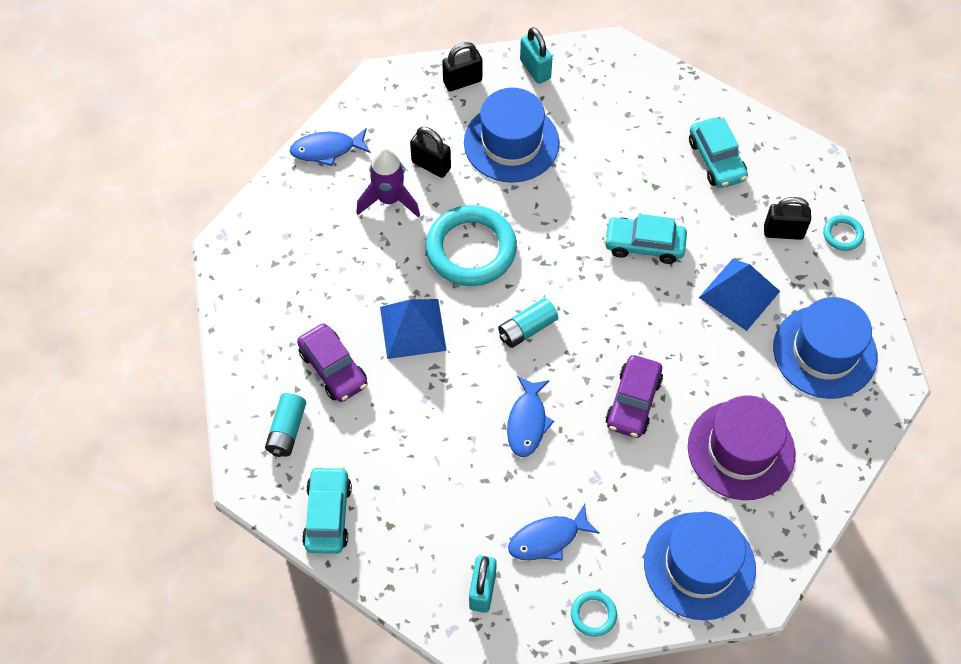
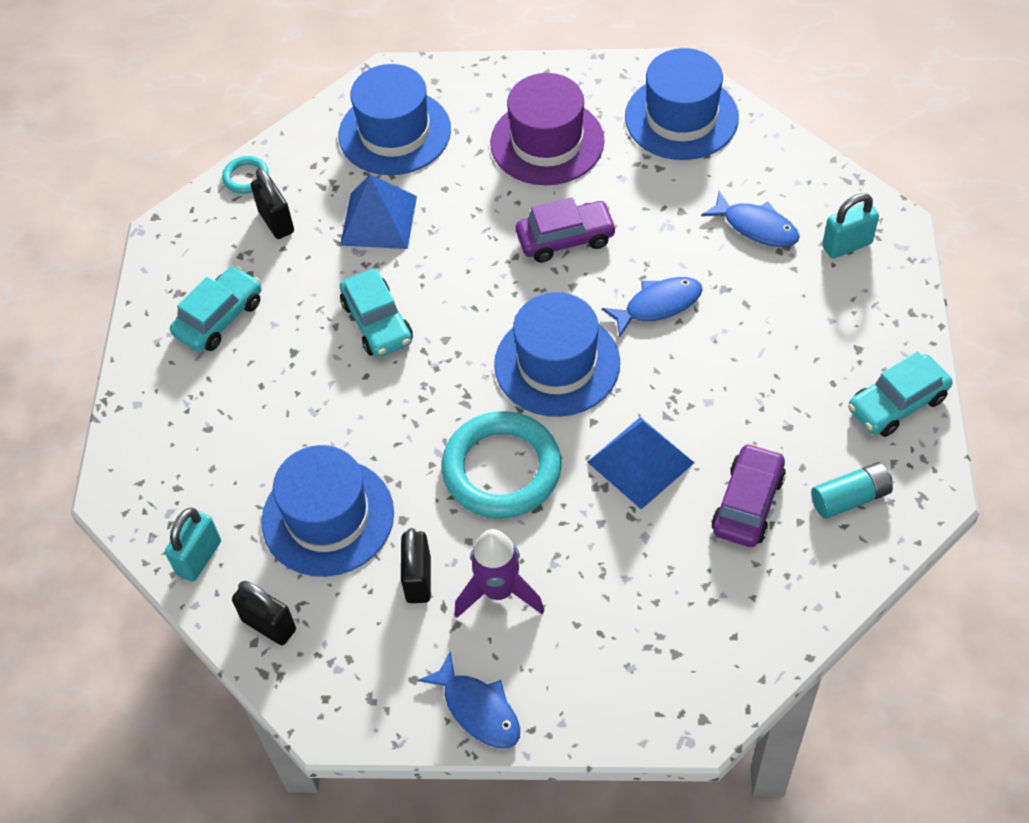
camera: 120 degrees left, 5 degrees down
turquoise battery [498,298,558,348] -> blue hat [494,292,620,417]
turquoise ring [571,591,617,637] -> none

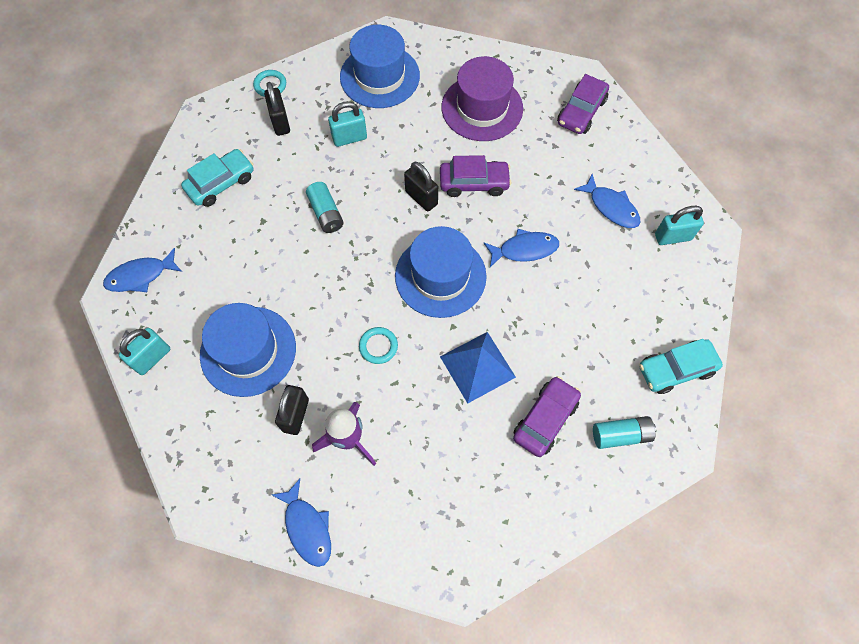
camera: 10 degrees right, 10 degrees up
black padlock [232,581,296,645] -> black padlock moved to [404,162,438,212]
blue pyramid [340,174,417,249] -> turquoise padlock [328,101,367,147]
turquoise car [340,269,413,357] -> turquoise battery [306,182,344,233]
turquoise ring [441,411,562,518] -> turquoise ring [359,327,398,364], size x0.45
blue hat [625,48,739,160] -> purple car [557,74,609,134]
none -> blue fish [103,248,182,292]

